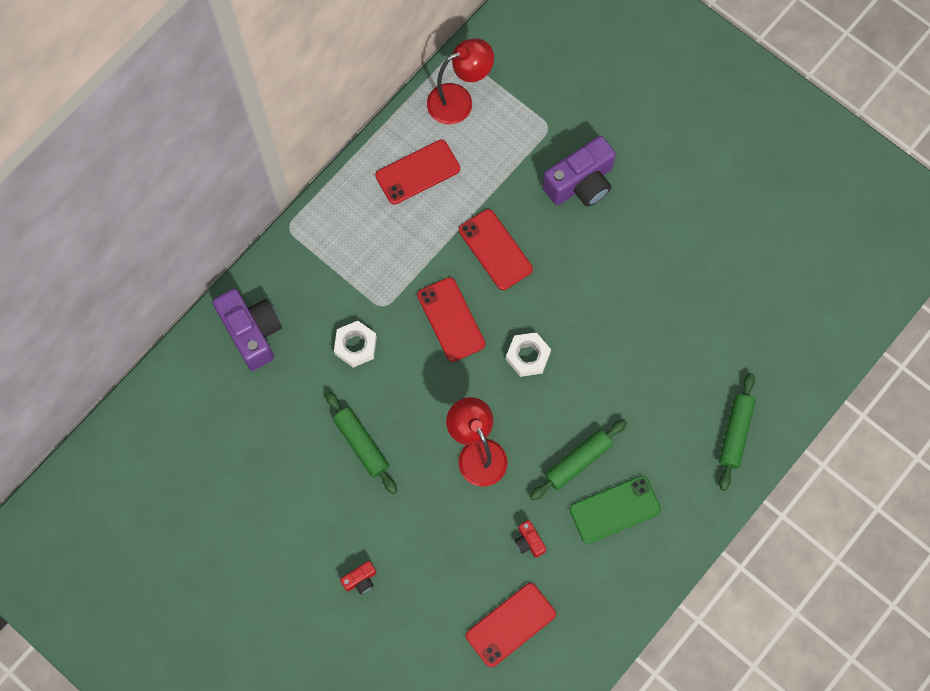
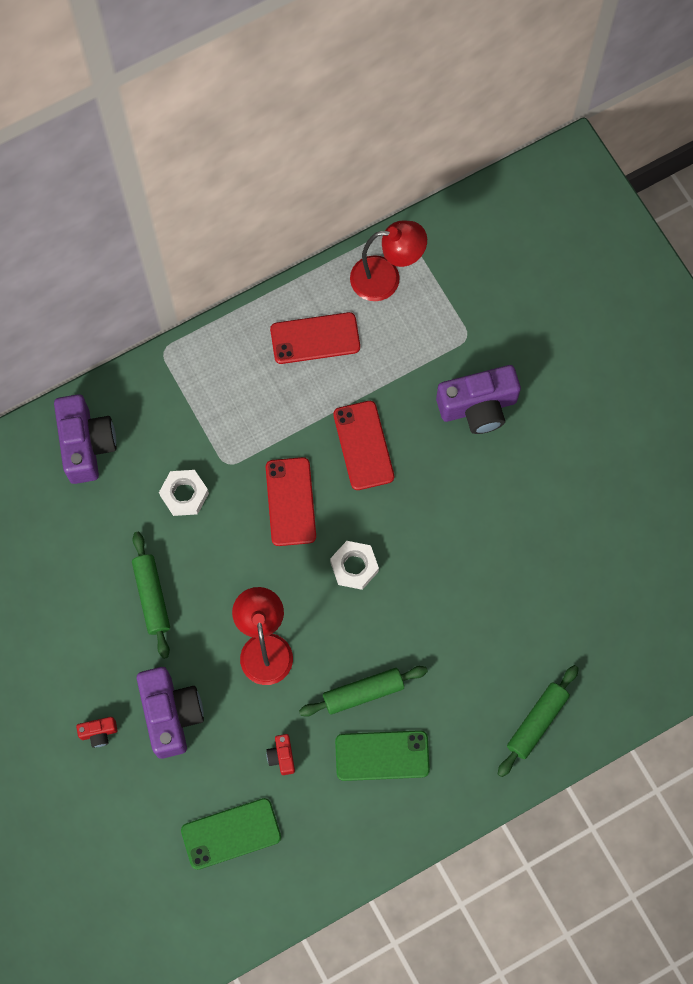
camera: 20 degrees right, 0 degrees up
red phone [466,583,556,667] -> green phone [181,798,281,870]
none -> purple camera [137,667,204,759]

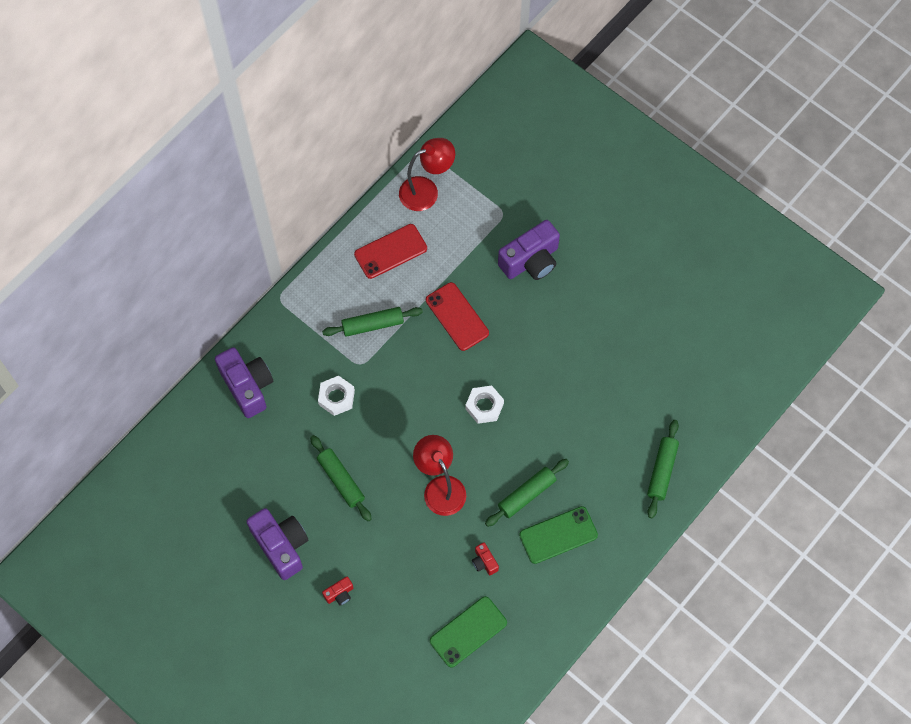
camera: 20 degrees left, 5 degrees down
purple camera [137,667,204,759] -> purple camera moved to [246,508,308,580]
red phone [266,457,316,546] -> none
none -> green rolling pin [322,307,423,337]

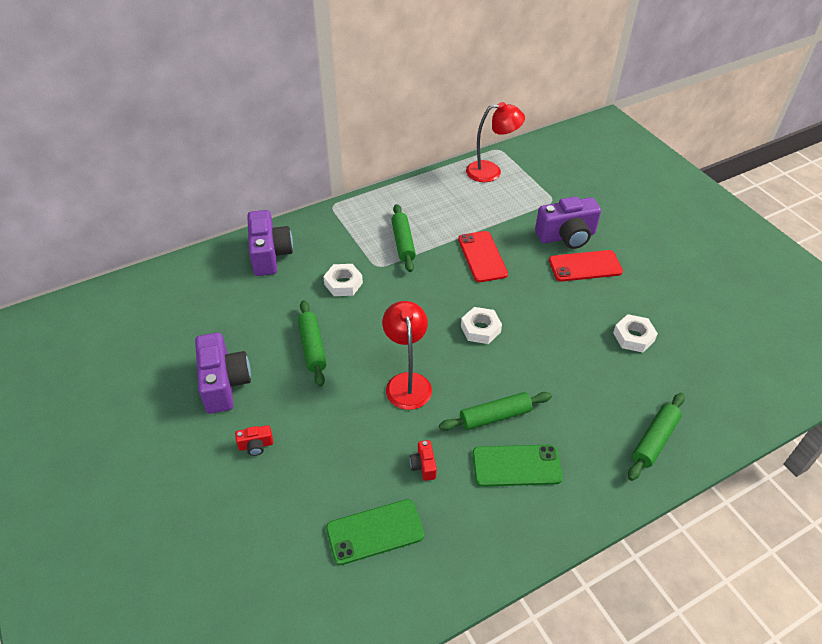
camera: 20 degrees right, 20 degrees down
green rolling pin [322,307,423,337] -> green rolling pin turned 75 degrees clockwise [391,204,416,272]
red phone [354,224,427,279] -> red phone moved to [549,250,623,281]
none -> white nut [613,314,658,353]

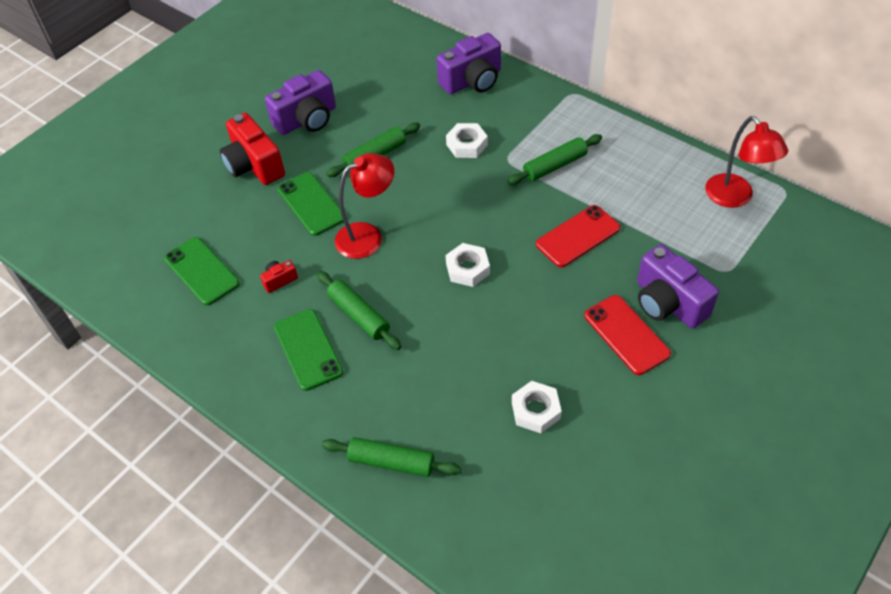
camera: 70 degrees right, 5 degrees up
red camera [235,425,273,456] -> red camera [220,113,285,185], size x2.21
none -> green phone [278,172,344,236]

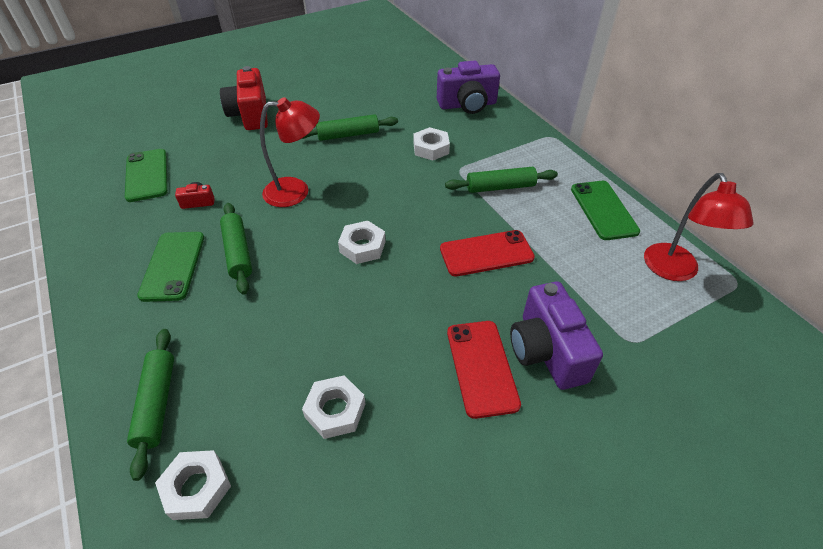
camera: 20 degrees right, 5 degrees down
purple camera [265,70,336,135] -> none
green phone [278,172,344,236] -> green phone moved to [571,181,640,240]
green rolling pin [322,437,461,477] -> green rolling pin turned 45 degrees clockwise [127,329,174,481]
none -> white nut [155,450,231,520]

